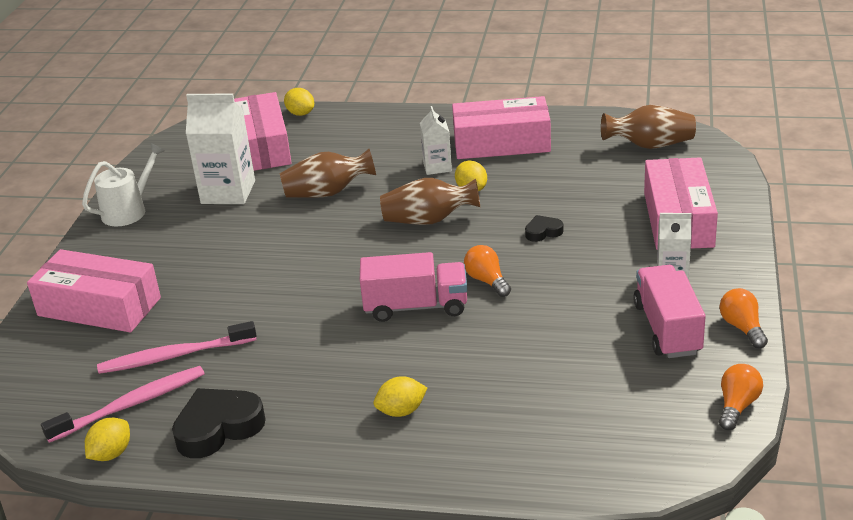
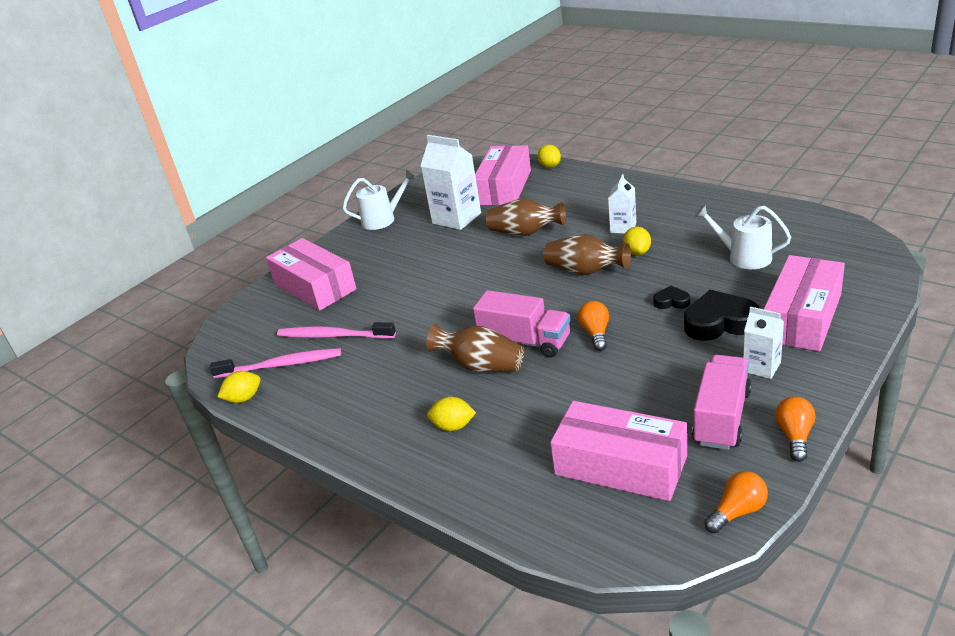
camera: 30 degrees right, 0 degrees up
black heart [172,388,266,458] -> black heart moved to [684,290,760,341]
pink box [452,96,551,159] -> pink box moved to [550,401,687,501]
brown vase [601,105,696,149] -> brown vase moved to [426,324,525,372]
none -> white watering can [695,205,791,269]

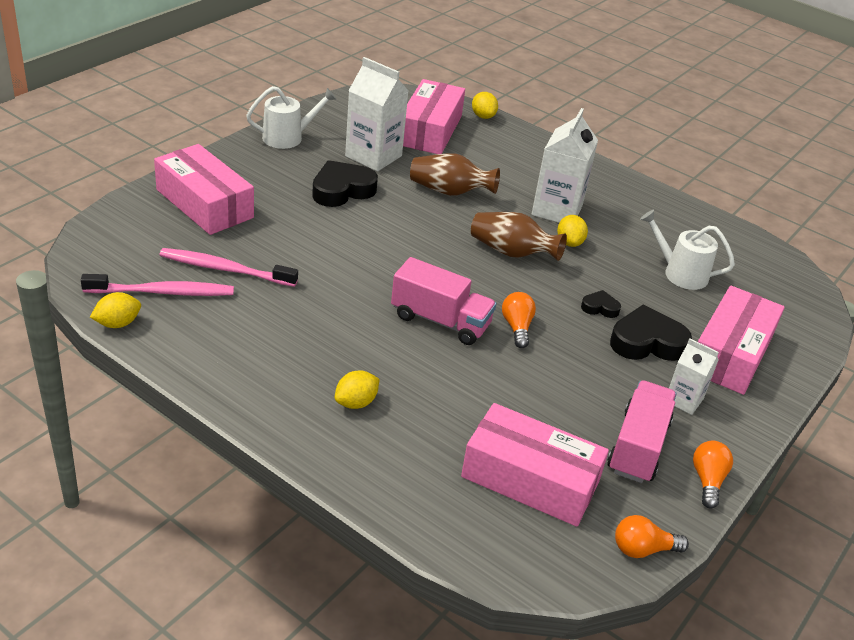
camera: 10 degrees left, 5 degrees up
brown vase [426,324,525,372] -> none
yellow lemon [427,397,476,431] -> yellow lemon turned 45 degrees counterclockwise [335,370,380,409]
white carton [608,174,636,234] -> white carton [532,108,598,223], size x1.75
orange light bulb [704,471,768,533] -> orange light bulb turned 150 degrees counterclockwise [615,515,689,558]
none -> black heart [312,160,378,207]

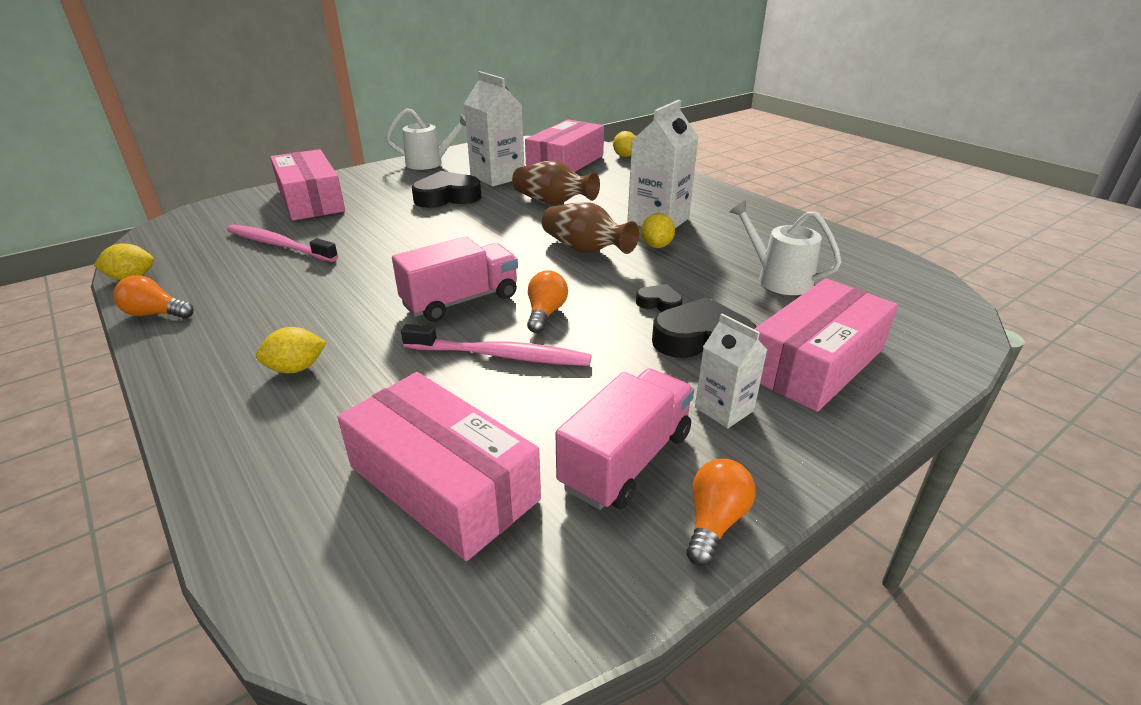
camera: 20 degrees right, 5 degrees down
pink toothbrush [81,274,234,296] -> pink toothbrush moved to [401,324,592,366]
pink truck [391,257,497,345] -> pink truck turned 75 degrees counterclockwise [392,236,518,322]
orange light bulb [615,515,689,558] -> orange light bulb moved to [113,275,194,319]

